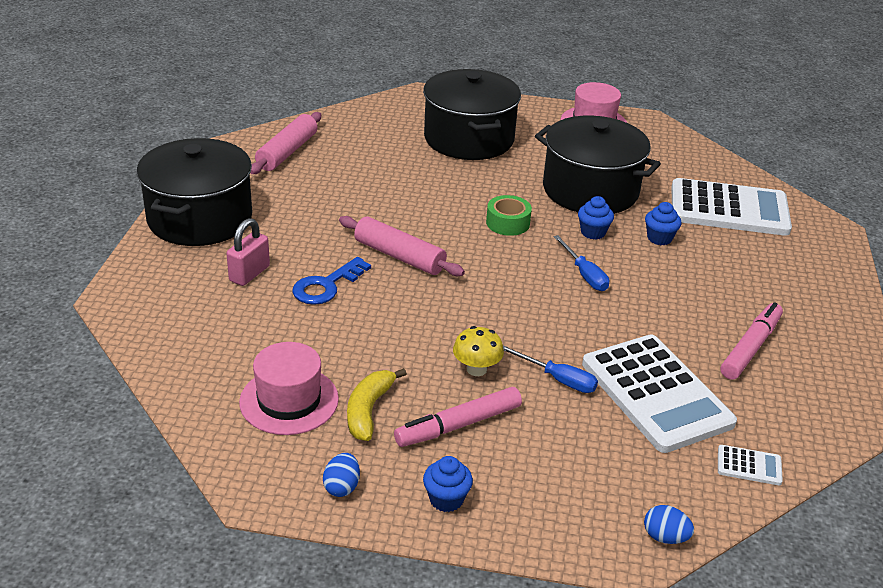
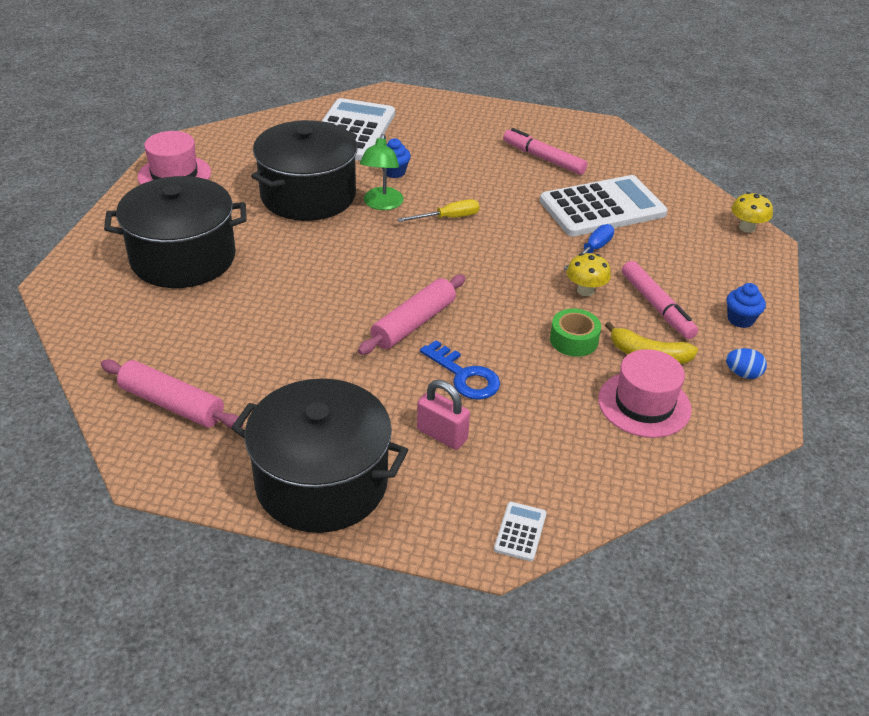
camera: 85 degrees left, 5 degrees up
green tape [486,195,532,236] -> green tape moved to [550,309,601,357]
blue screwdriver [554,235,609,291] -> yellow screwdriver [397,199,479,222]
blue cupcake [578,196,614,240] -> green lamp [360,134,404,210]
blue egg [644,505,694,544] -> yellow mushroom [732,192,773,233]
white calculator [718,445,783,485] -> white calculator moved to [494,502,547,561]

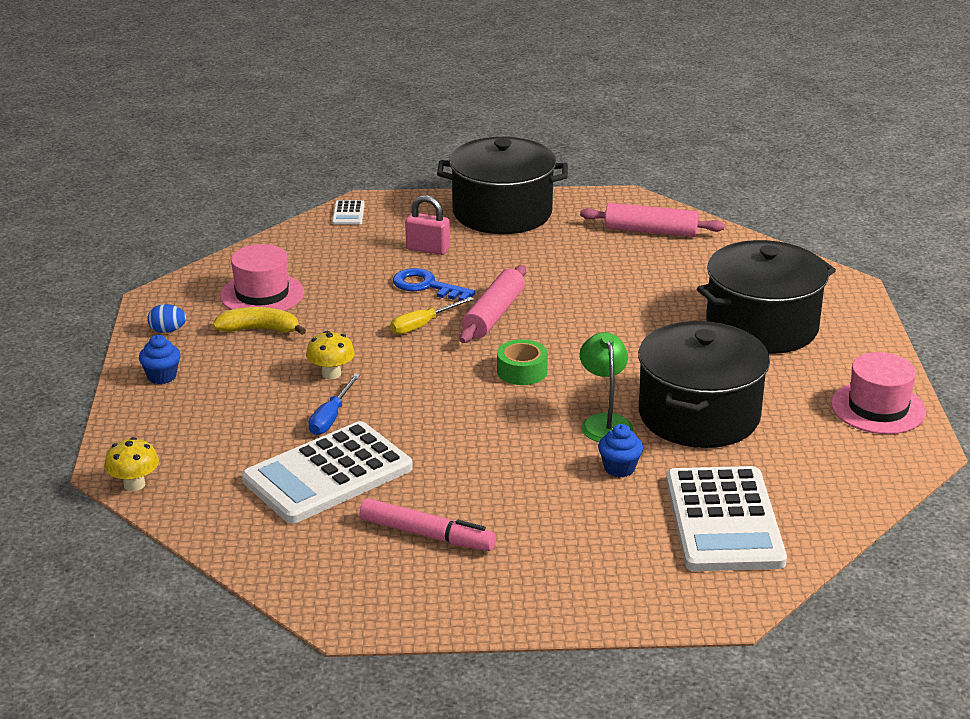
camera: 165 degrees right, 10 degrees down
yellow screwdriver [397,199,479,222] -> yellow screwdriver moved to [390,297,474,334]
green tape [550,309,601,357] -> green tape moved to [497,339,548,385]
pink marker [622,261,698,339] -> none

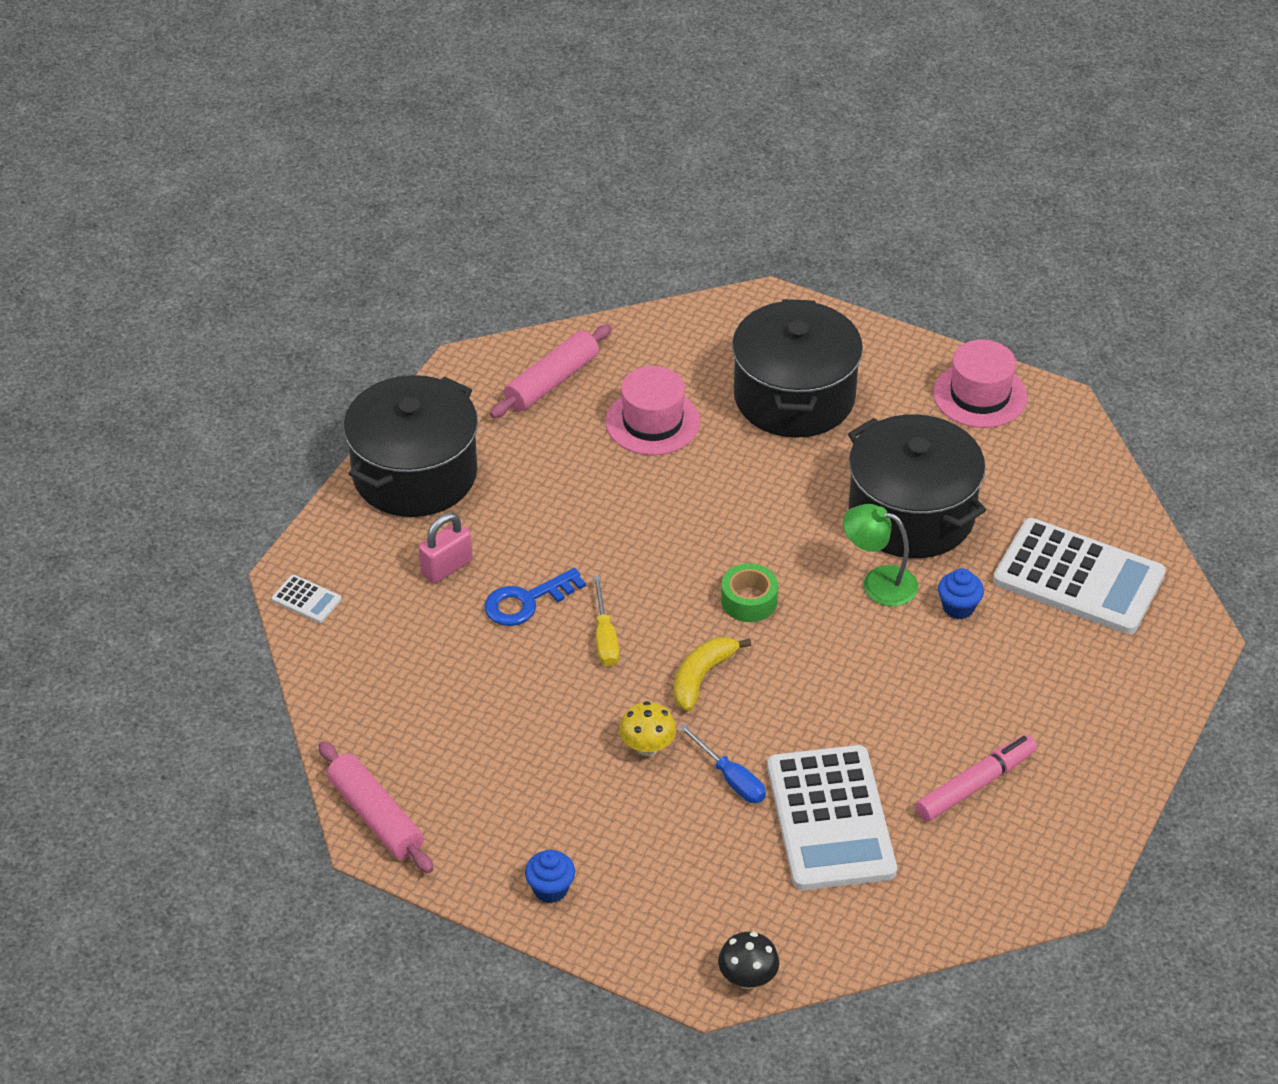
camera: 60 degrees left, 15 degrees up
yellow mushroom [104,437,159,491] -> black mushroom [718,932,779,989]
blue egg [147,304,186,333] -> none
yellow banana [212,307,306,335] -> yellow banana moved to [674,637,751,711]
pink hat [220,244,304,311] -> pink hat moved to [606,366,700,455]
pink rolling pin [460,265,526,343] -> pink rolling pin moved to [318,741,434,873]

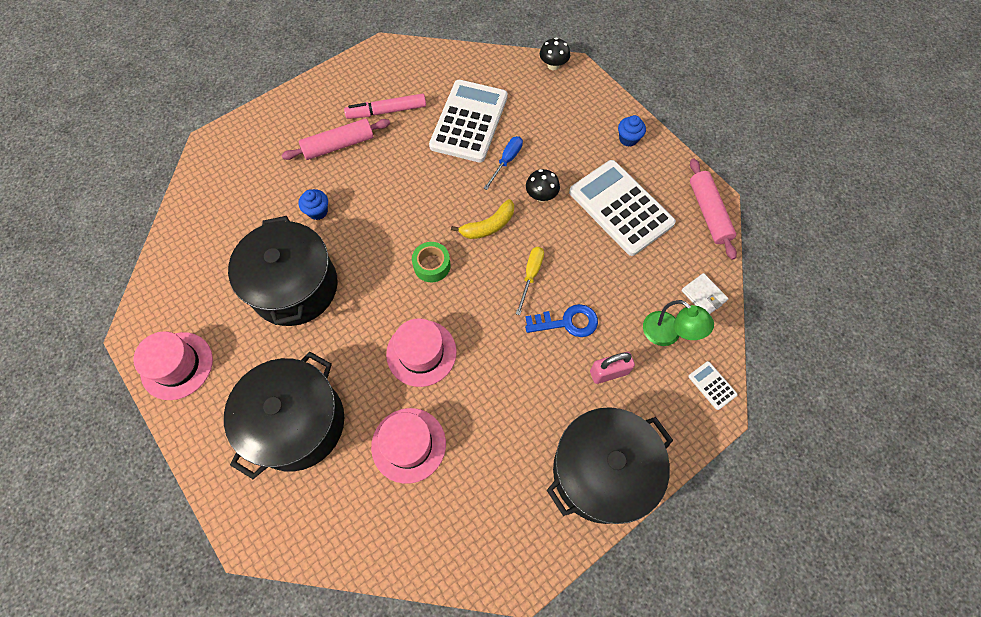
camera: 155 degrees left, 20 degrees up
pink rolling pin [490,324,612,418] -> pink rolling pin moved to [281,118,390,160]
yellow mushroom [619,701,676,756] -> black mushroom [526,169,560,202]
blue screwdriver [679,724,766,803] -> blue screwdriver turned 45 degrees clockwise [484,136,523,190]
green lamp [843,504,918,606] -> green lamp moved to [643,300,714,346]
white calculator [993,518,1166,634] -> white calculator moved to [569,160,676,256]
none -> pink hat [386,318,457,387]
none -> white wallet [681,273,729,314]

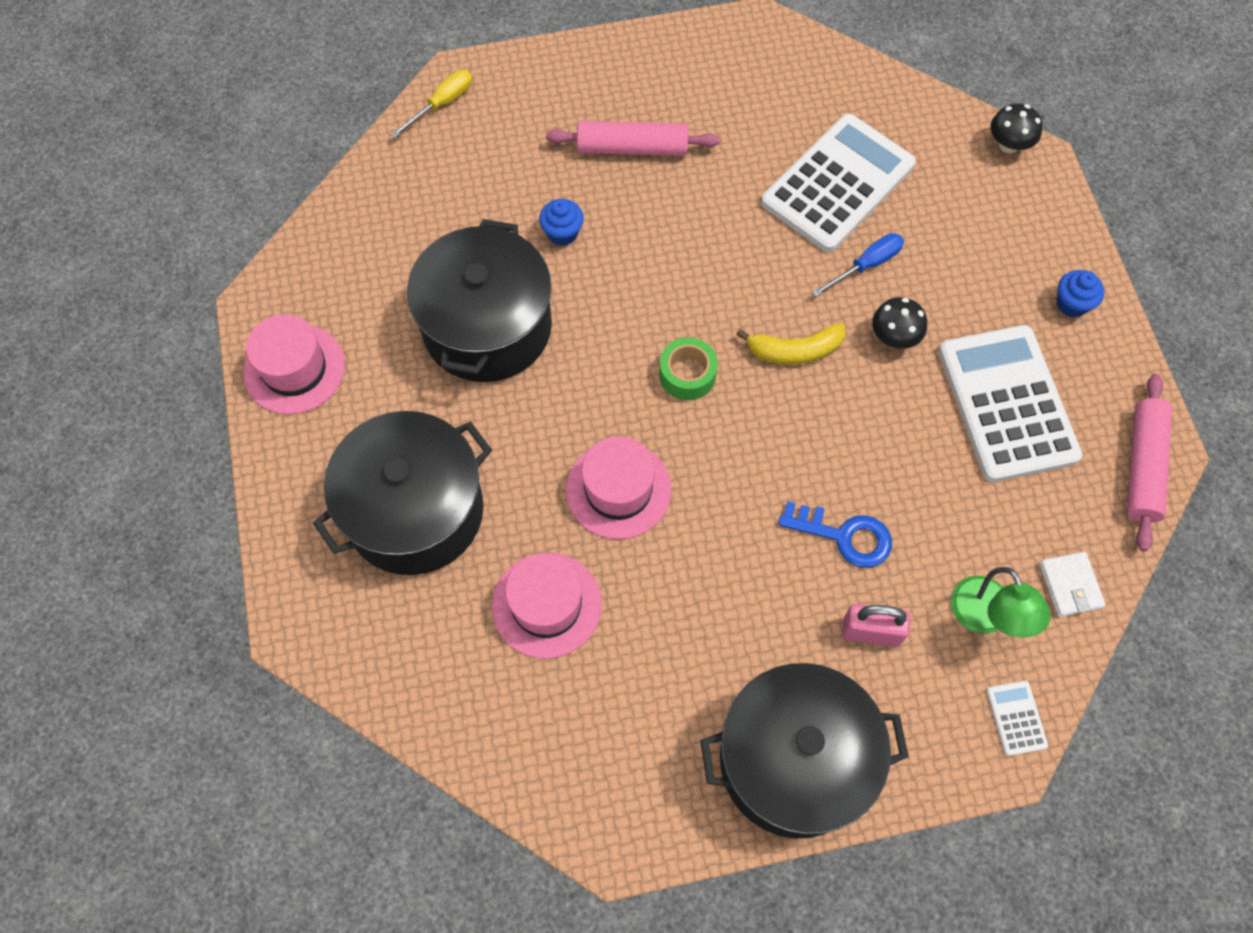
camera: 25 degrees right, 0 degrees up
pink marker [344,93,426,119] -> none
yellow screwdriver [516,247,544,315] -> yellow screwdriver moved to [390,70,472,138]

